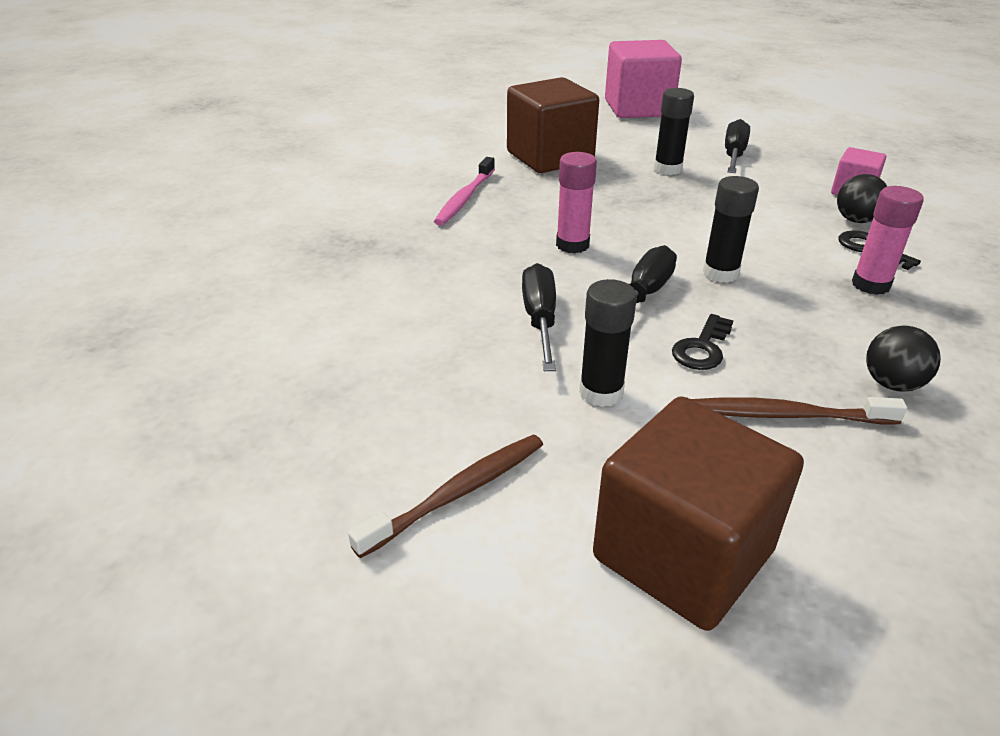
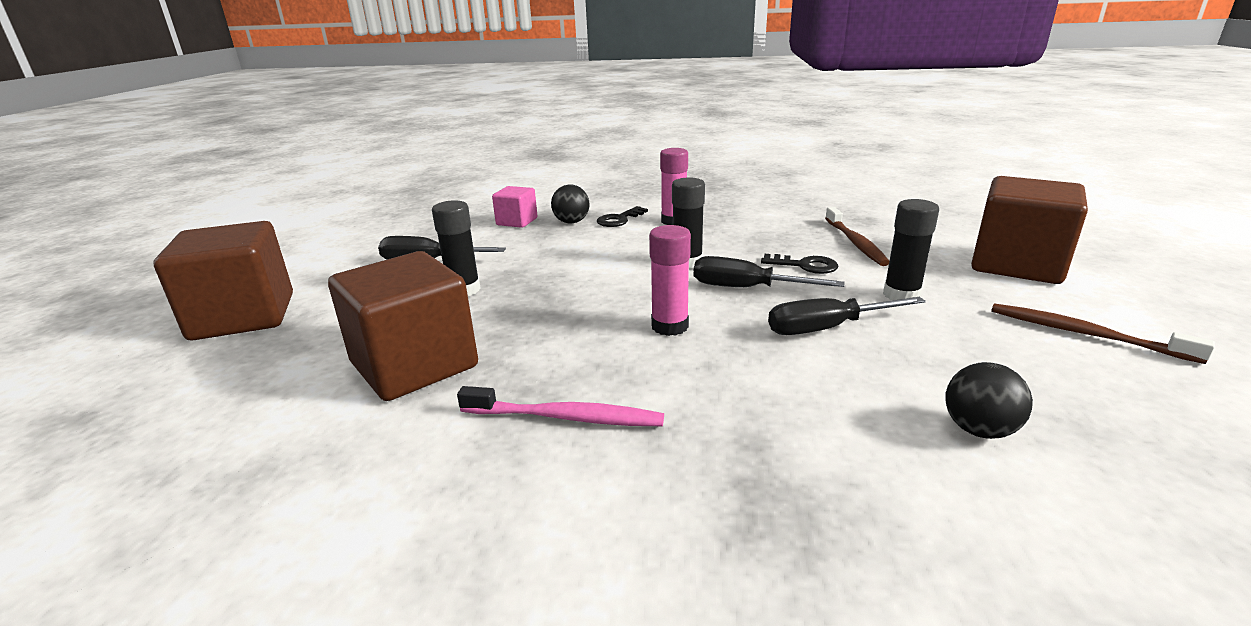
camera: 100 degrees left, 10 degrees down
pink cube [605,40,682,118] -> brown cube [154,221,293,340]
black ball [866,326,941,392] -> black ball moved to [946,362,1033,439]

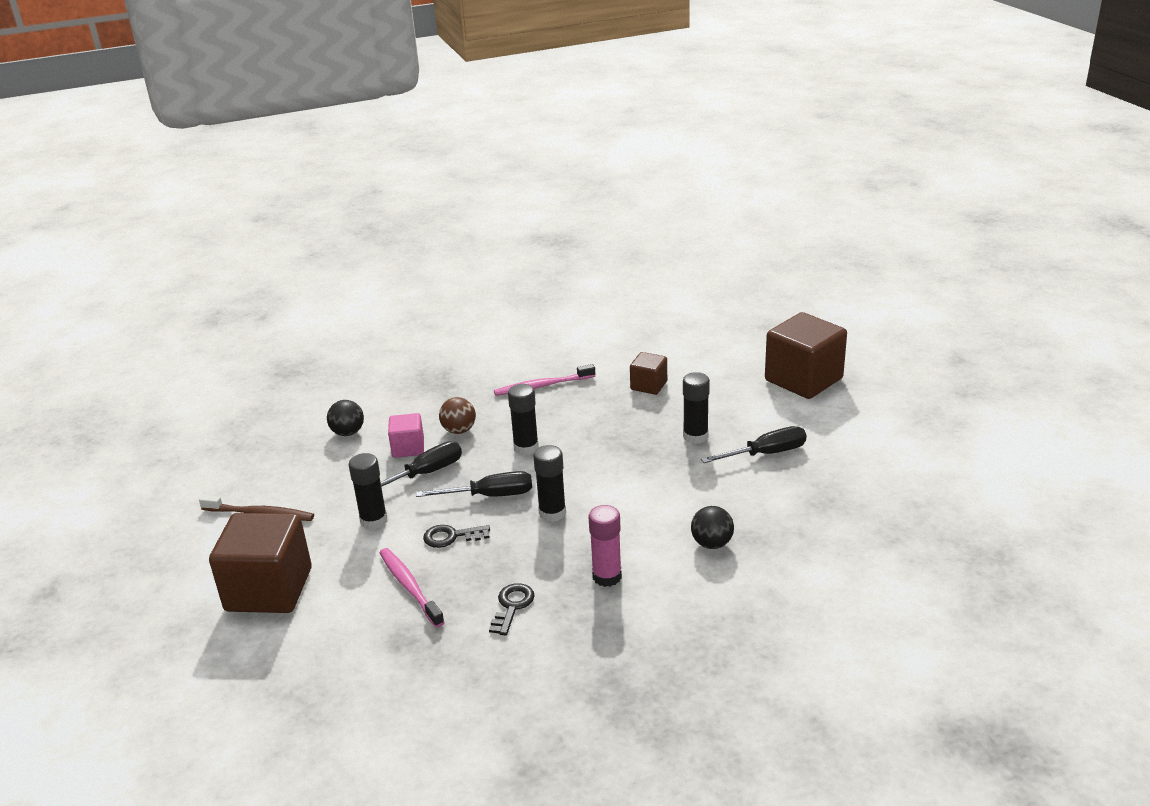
camera: 155 degrees right, 5 degrees up
brown cube [328,251,478,401] -> brown cube [630,352,667,395], size x0.51
pink cube [492,186,537,228] -> pink cube moved to [388,413,424,458]
black key [597,206,648,227] -> black key moved to [489,583,535,636]
pink glue stick [649,225,691,336] -> black glue stick [508,384,539,455]
brown toothbrush [825,207,889,266] -> pink toothbrush [380,548,445,628]
none -> brown ball [439,397,476,434]

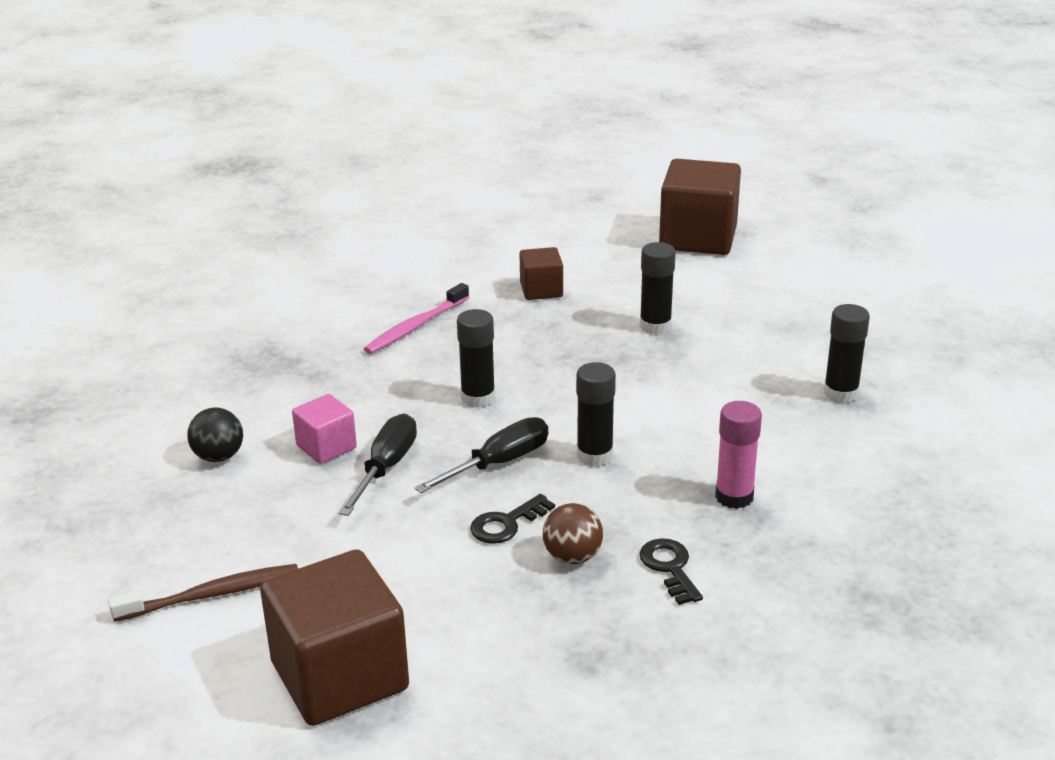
camera: 35 degrees left, 0 degrees up
black glue stick [349,453,388,530] -> black glue stick moved to [824,304,870,403]
pink toothbrush [380,548,445,628] -> none
brown ball [439,397,476,434] -> brown ball moved to [543,503,603,564]
black ball [691,506,734,549] -> none
black screwdriver [701,426,807,463] -> none

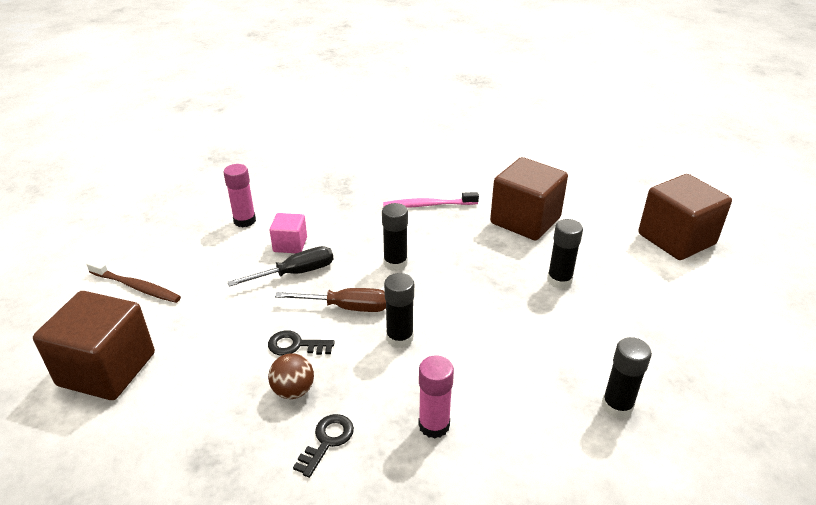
camera: 45 degrees right, 5 degrees up
black ball [187,408,243,462] -> pink glue stick [223,164,256,227]
black screwdriver [415,417,548,493] -> brown screwdriver [275,288,386,312]
brown cube [520,247,563,300] -> brown cube [490,157,568,240], size x1.94

